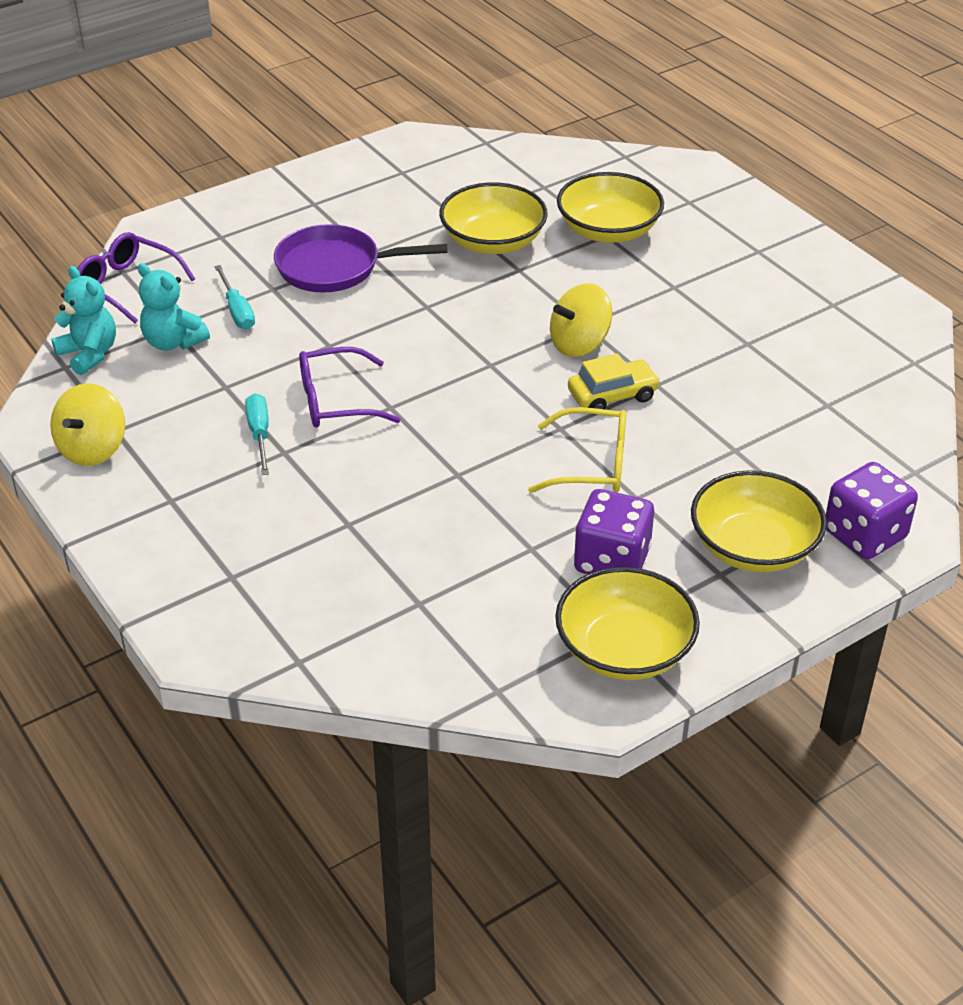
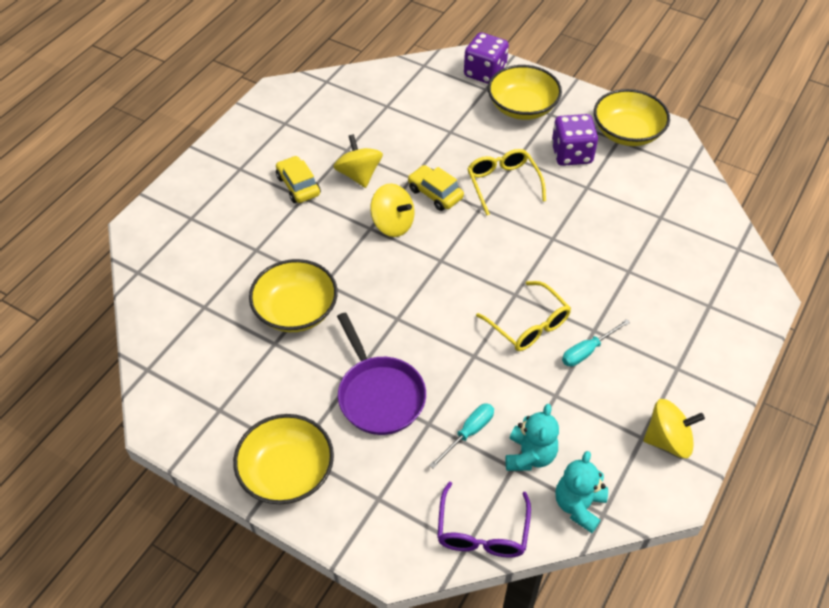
camera: 115 degrees left, 10 degrees up
purple glasses [299,347,401,428] -> yellow glasses [476,281,571,351]
yellow bowl [557,172,664,243] -> yellow bowl moved to [233,414,334,504]
none -> yellow car [276,156,321,203]
none -> yellow spinning top [333,134,383,188]

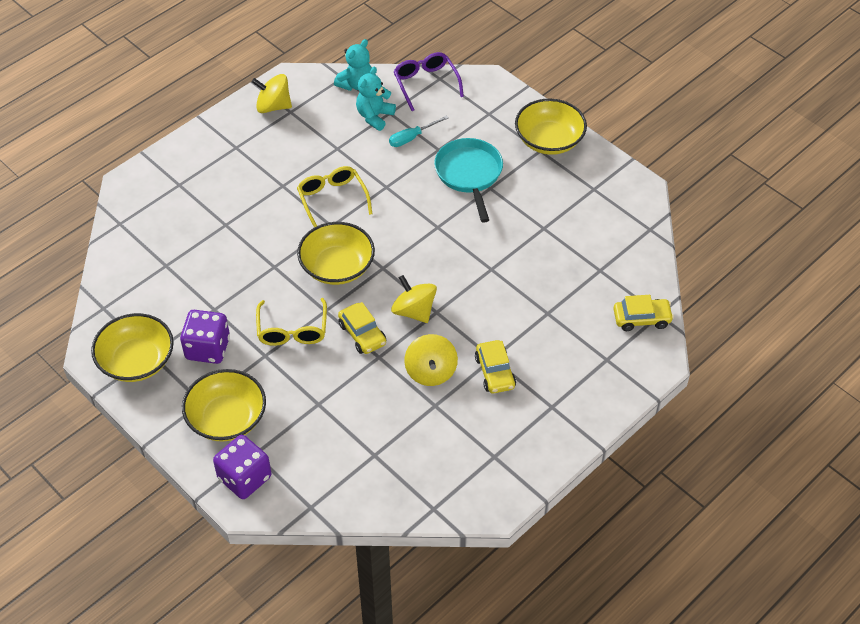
camera: 165 degrees left, 0 degrees up
yellow bowl [249,259,338,332] -> yellow bowl moved to [297,222,375,285]
purple pan [337,312,426,435] -> turquoise pan [434,138,503,222]
purple glasses [437,481,531,558] -> purple glasses turned 45 degrees counterclockwise [393,52,464,111]
turquoise screwdriver [562,319,630,367] -> none
none -> yellow car [613,295,674,331]

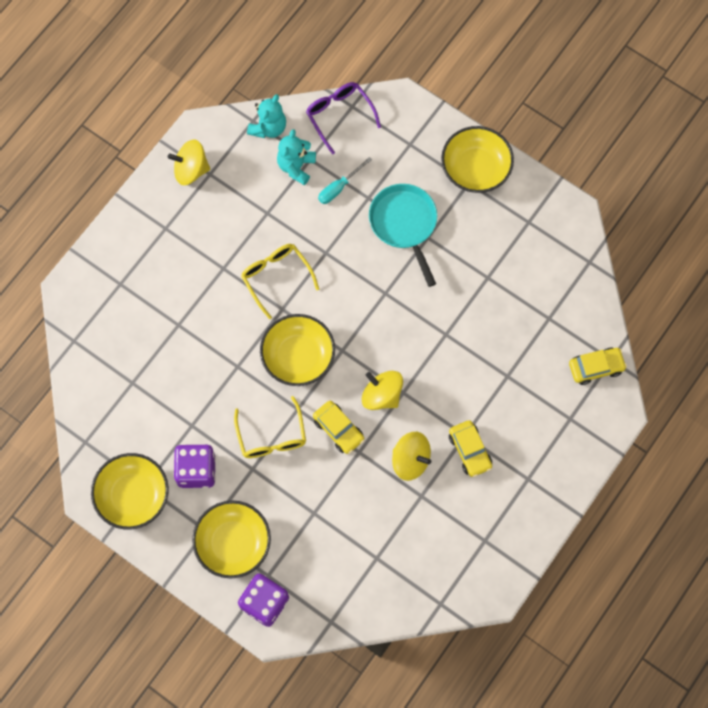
camera: 10 degrees left, 20 degrees up
yellow spinning top [404,334,458,386] -> yellow spinning top turned 45 degrees counterclockwise [392,432,431,481]

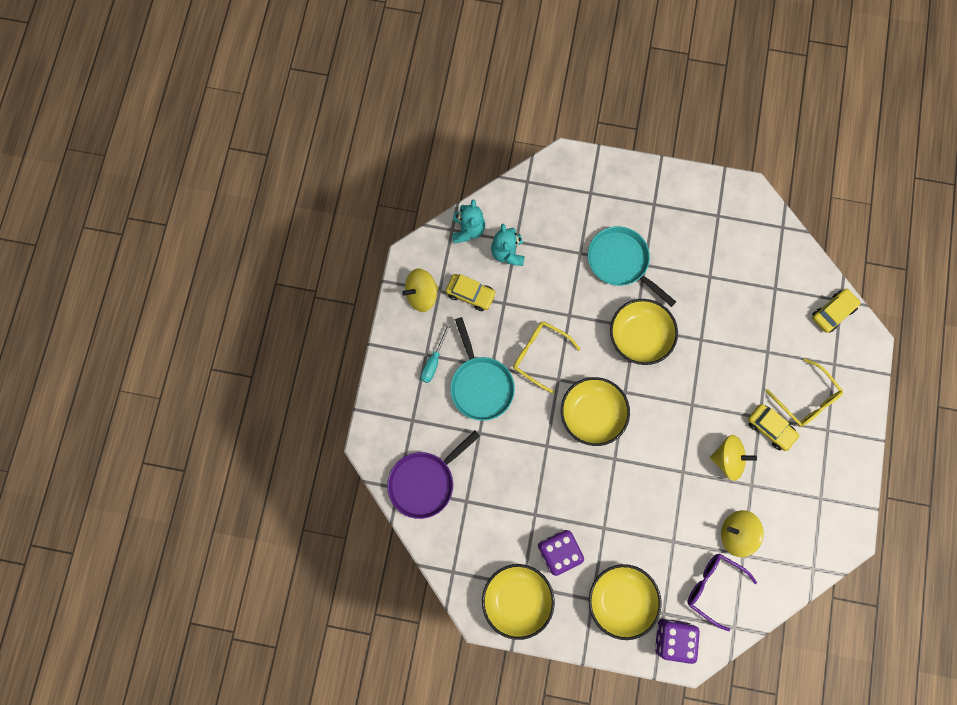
camera: 25 degrees left, 5 degrees up
yellow glasses [234,396,306,458] -> yellow glasses moved to [766,358,843,427]
purple glasses [306,82,381,154] -> purple glasses moved to [687,554,757,631]
yellow car [313,401,364,454] -> yellow car moved to [446,274,496,311]
turquoise screwdriver [318,157,372,204] -> turquoise screwdriver moved to [421,323,451,383]
yellow spinning top [362,371,403,410] -> yellow spinning top moved to [721,510,764,557]
yellow bowl [441,126,514,193] -> yellow bowl moved to [610,299,678,365]
none -> purple pan [387,431,480,519]
none -> turquoise pan [450,317,515,421]

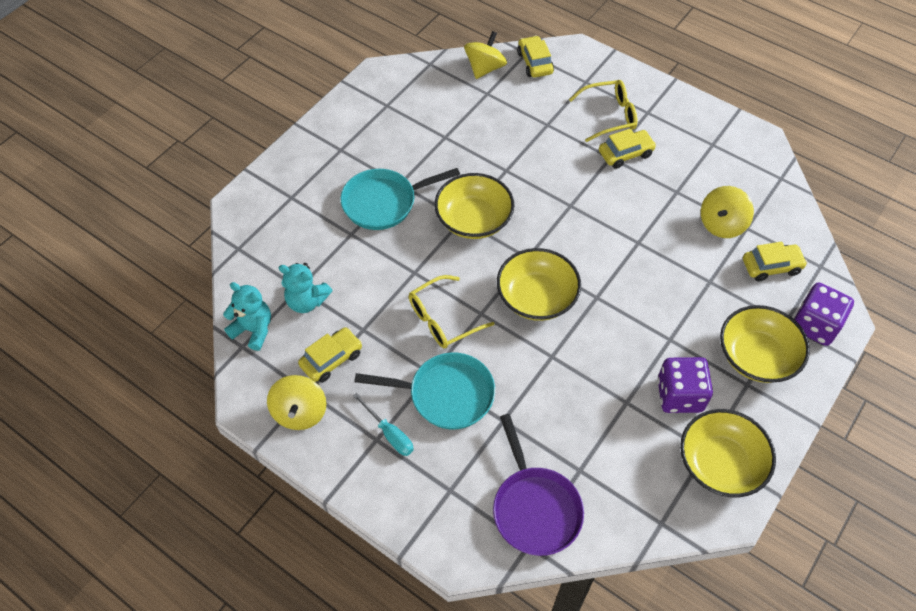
camera: 65 degrees left, 20 degrees down
purple glasses [687,554,757,631] -> yellow car [743,242,807,282]
yellow spinning top [710,435,757,481] -> yellow spinning top moved to [464,31,507,79]

